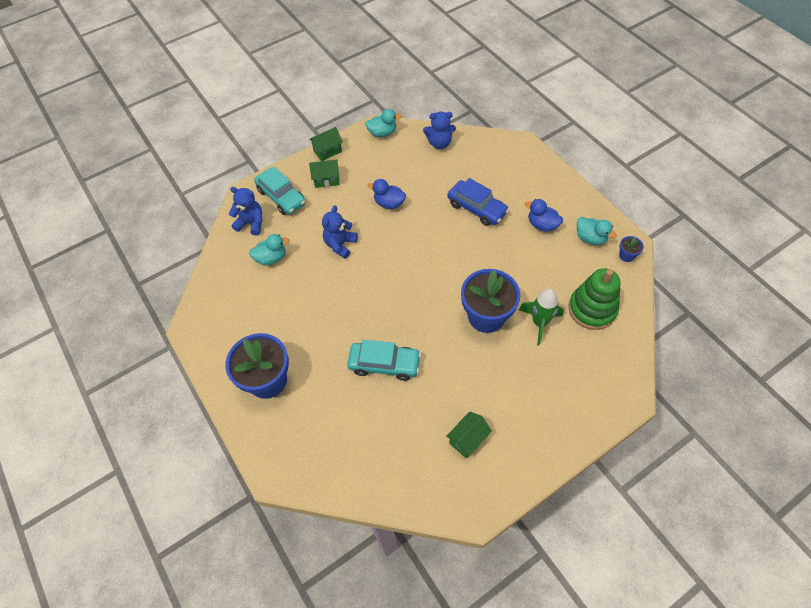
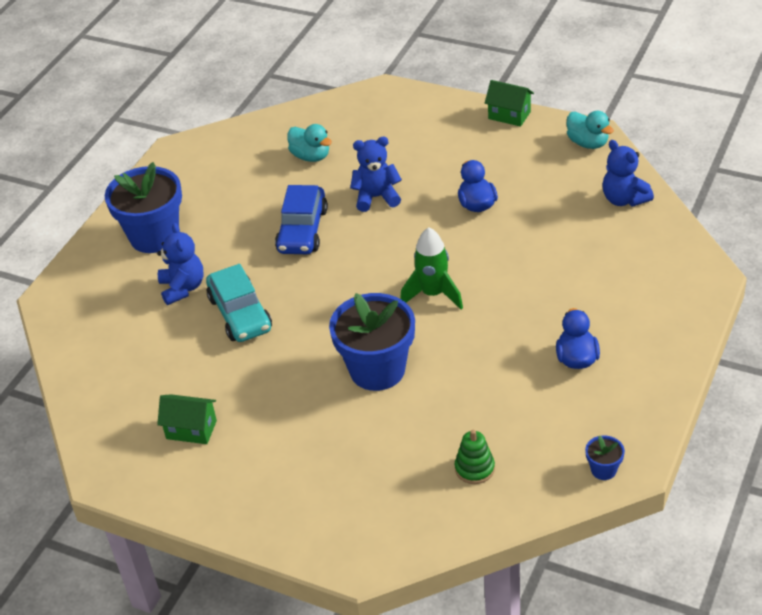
camera: 60 degrees right, 15 degrees down
blue teddy bear [229,187,263,236] -> blue teddy bear moved to [157,223,204,305]
turquoise car [254,166,306,215] -> none
green house [309,160,340,188] -> none
blue car [447,178,509,226] -> blue car moved to [275,185,328,254]
green rocket [519,289,564,345] -> green rocket moved to [400,227,463,309]
green stacking toy [568,268,621,330] -> green stacking toy [455,430,495,484], size x0.52
turquoise duck [577,217,617,245] -> none

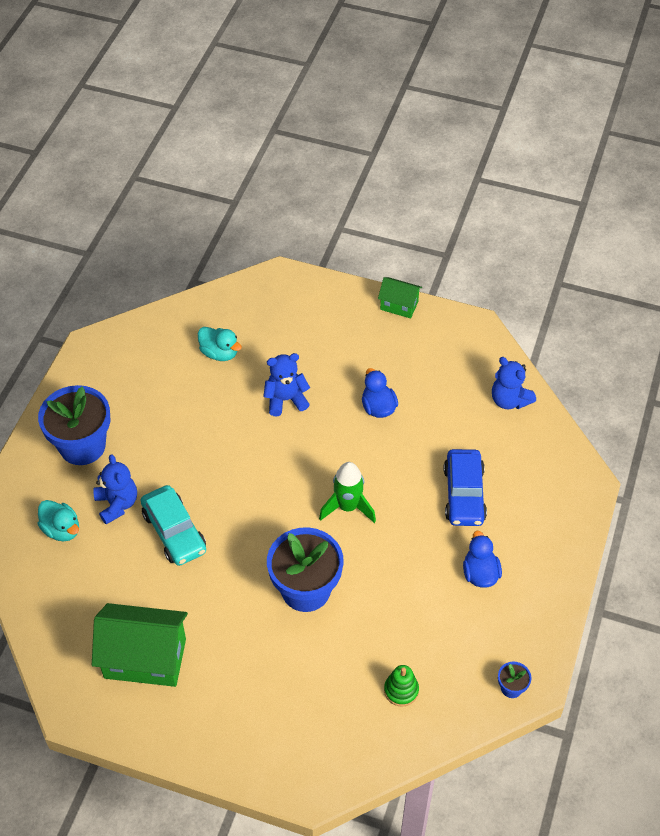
camera: 10 degrees left, 10 degrees up
green house [157,394,217,444] -> green house [92,603,188,687], size x1.88
blue car [275,185,328,254] -> blue car moved to [444,449,487,526]
turquoise duck [566,111,614,149] -> turquoise duck moved to [37,500,79,541]

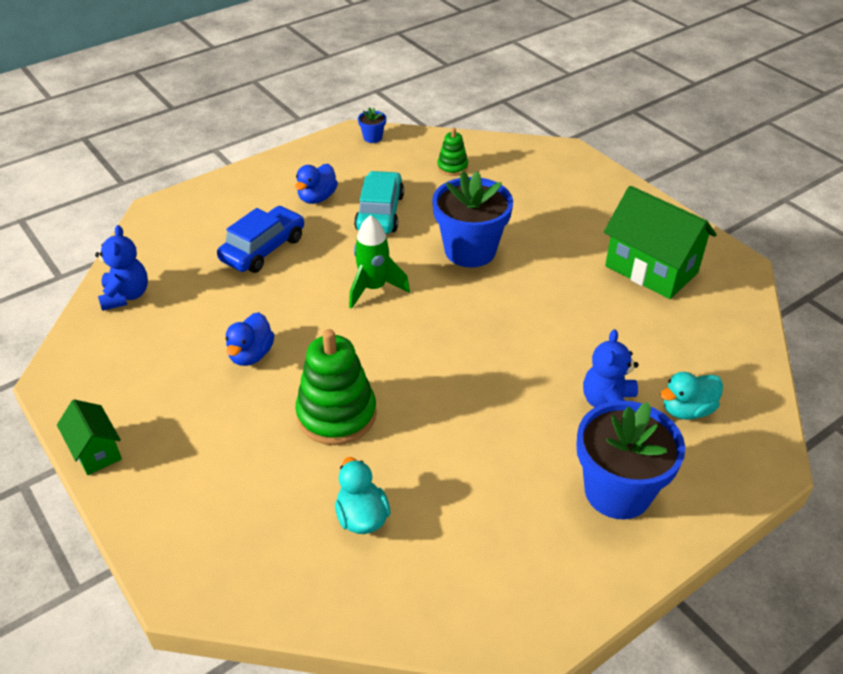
camera: 145 degrees left, 10 degrees down
turquoise duck [37,500,79,541] -> turquoise duck turned 105 degrees counterclockwise [660,372,723,420]
turquoise car [141,485,206,566] -> turquoise car moved to [354,171,404,234]
blue teddy bear [263,353,310,416] -> green stacking toy [295,329,377,445]

